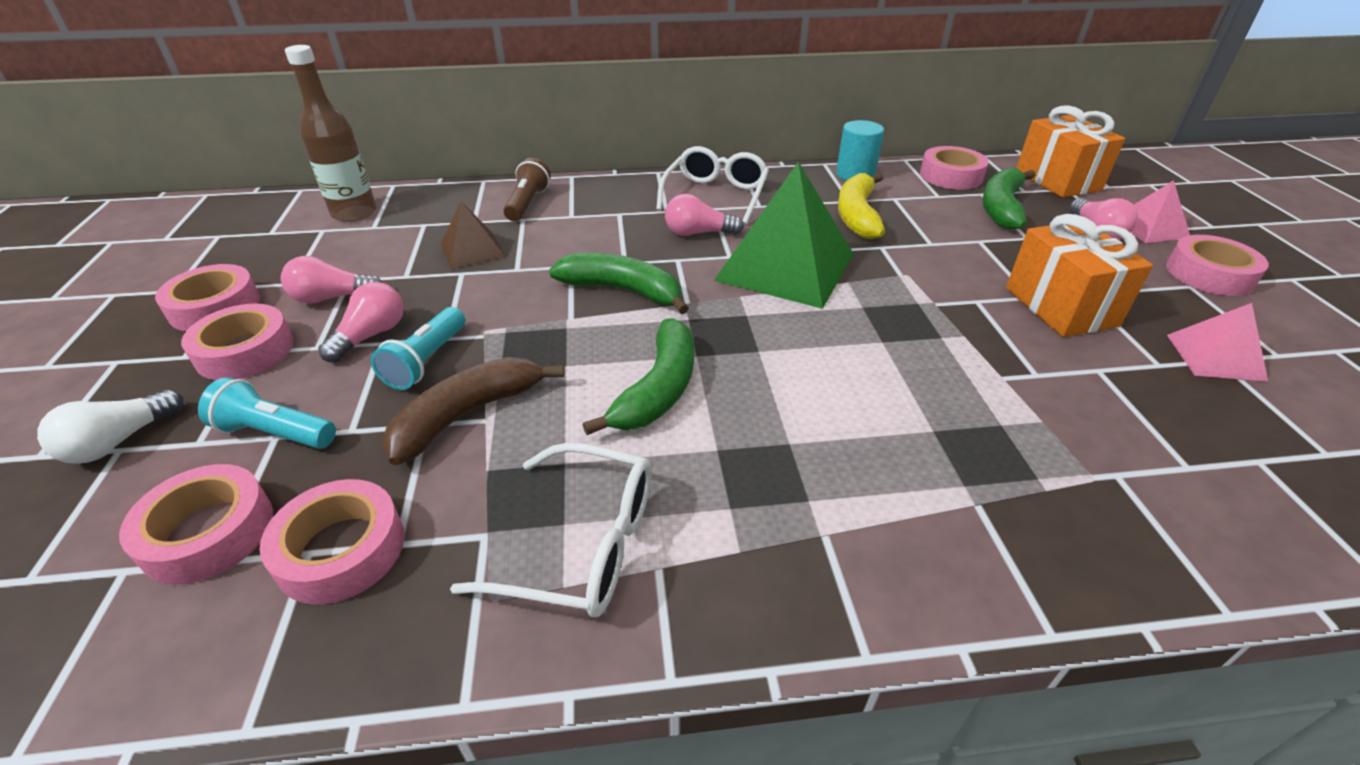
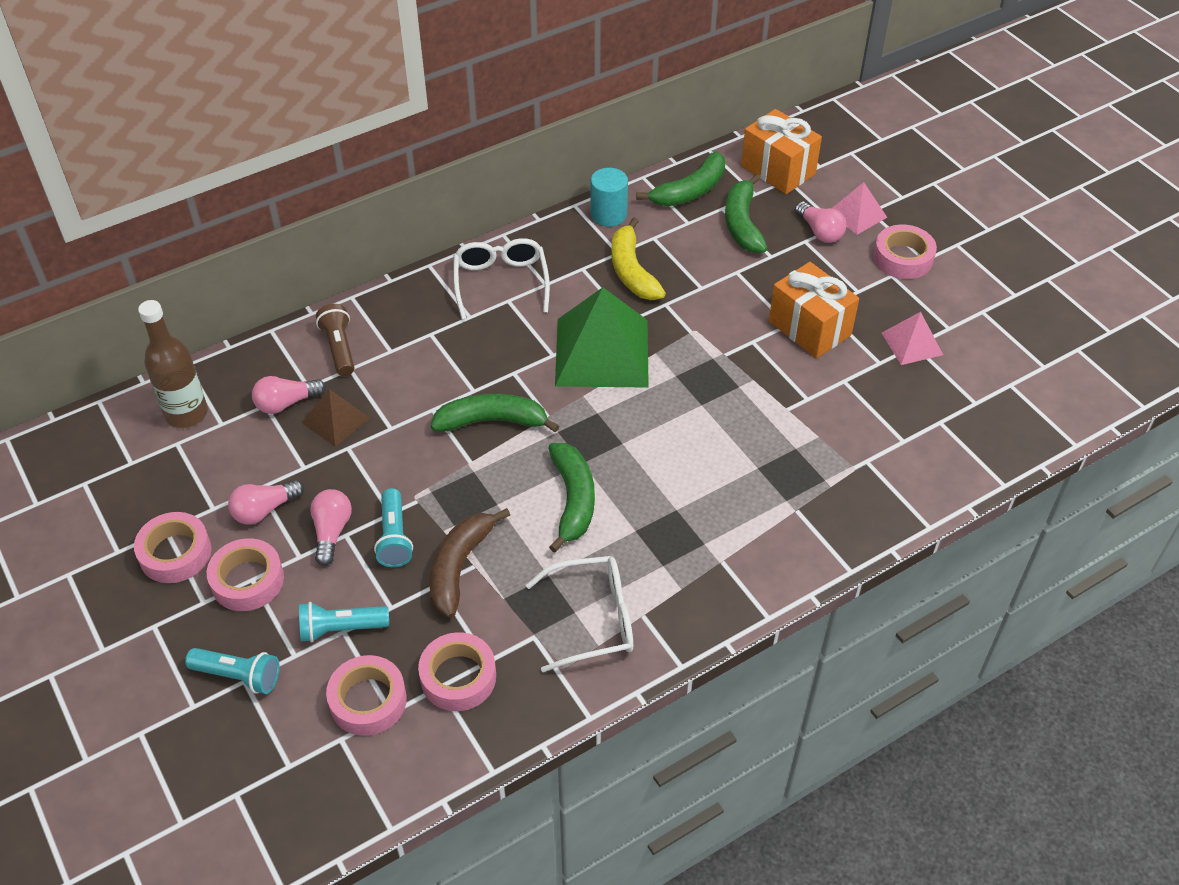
camera: 25 degrees left, 10 degrees up
white light bulb [37,389,184,464] -> turquoise flashlight [185,648,280,694]
pink light bulb [665,194,744,236] -> pink light bulb moved to [252,376,326,414]
pink tape [920,146,989,190] -> green banana [636,151,725,206]

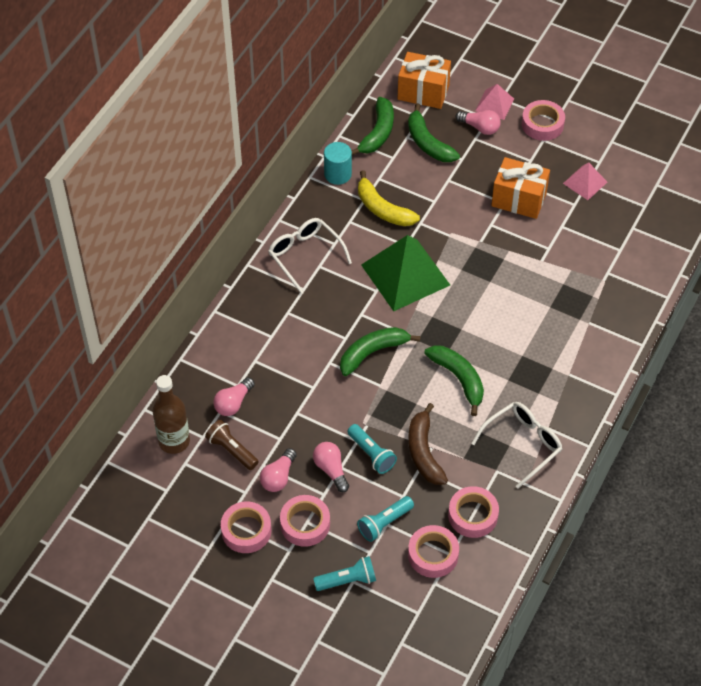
camera: 30 degrees left, 5 degrees up
brown pyramid [302,389,370,447] -> none
brown flashlight [316,304,354,376] -> brown flashlight moved to [205,420,259,470]

